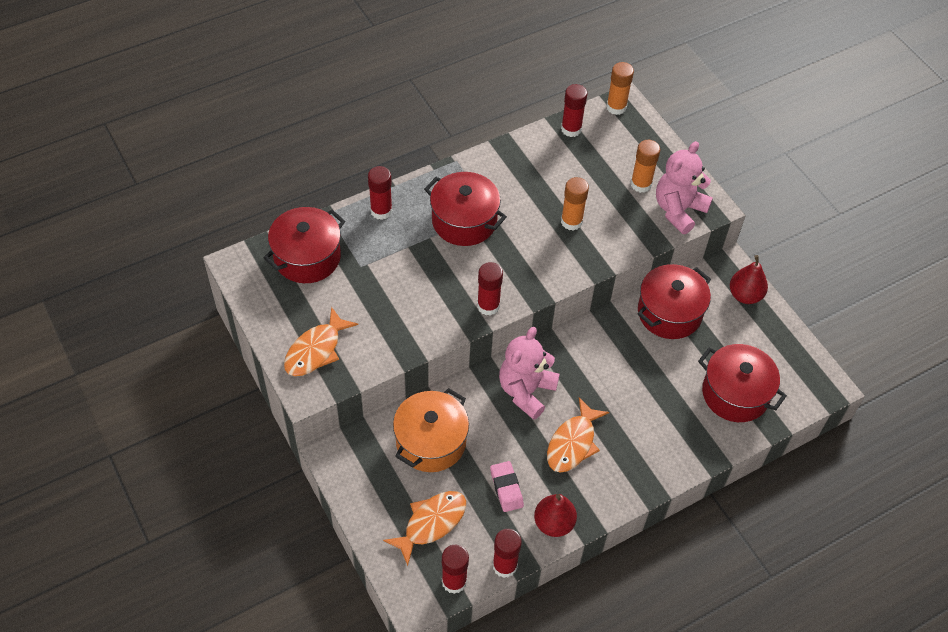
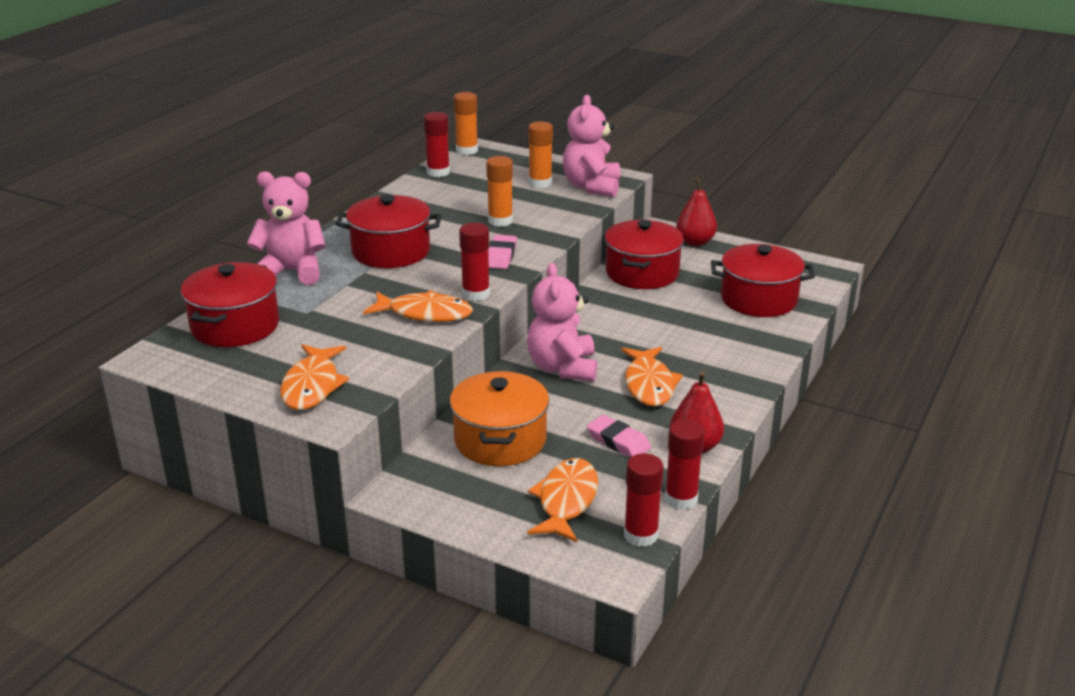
camera: 30 degrees left, 25 degrees down
red glue stick [368,166,392,220] -> pink teddy bear [247,171,326,285]
none -> orange fish [363,290,473,322]
none -> pink eraser [488,235,517,269]

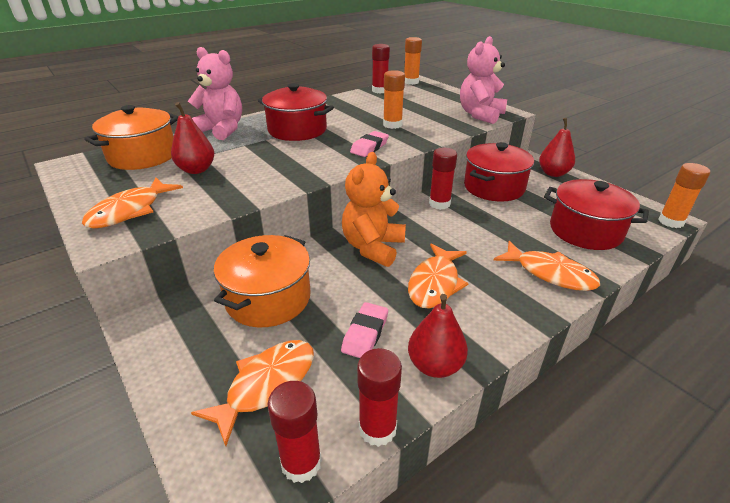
camera: 25 degrees right, 5 degrees up
red pot [181,262,279,347] -> orange pot [84,105,178,170]
orange fish [363,290,473,322] -> orange fish moved to [493,241,600,291]
red glue stick [459,223,490,301] -> red glue stick moved to [429,148,457,210]
pink teddy bear [527,263,597,381] -> orange teddy bear [342,152,406,267]
orange glue stick [528,121,553,188] -> orange glue stick moved to [658,163,710,228]
pink eraser [587,415,651,457] -> pink eraser turned 45 degrees clockwise [341,302,388,358]
none -> red pear [171,102,214,174]

